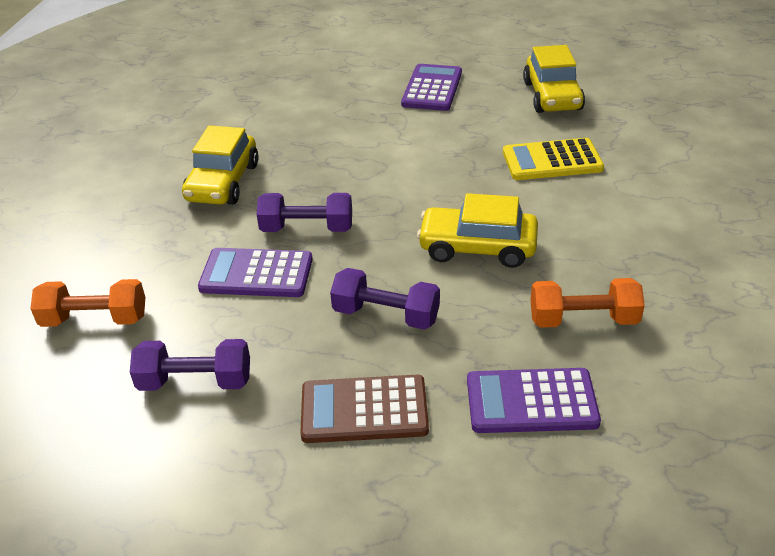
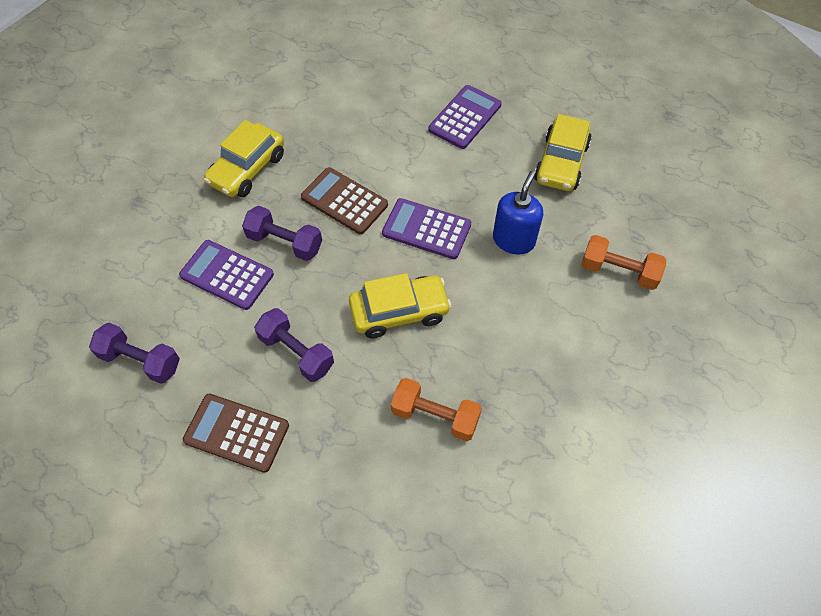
camera: 20 degrees right, 20 degrees up
orange dumbbell [30,279,145,327] -> orange dumbbell moved to [581,235,666,290]
yellow car [417,193,538,268] -> yellow car turned 135 degrees clockwise [349,273,451,338]
purple calculator [467,368,601,433] -> purple calculator moved to [382,198,471,259]
yellow calculator [503,138,604,180] -> blue soap dispenser [493,171,543,254]
none -> brown calculator [301,167,388,234]

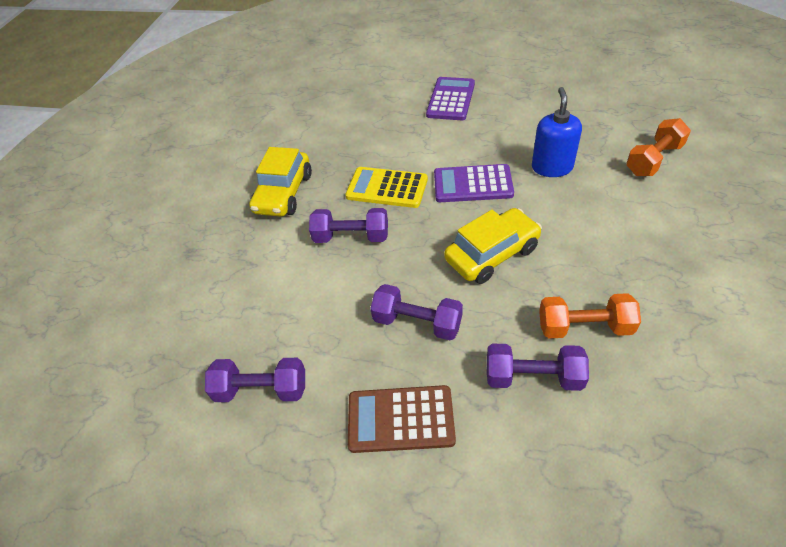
camera: 15 degrees left, 10 degrees down
purple calculator [179,240,274,310] -> none
brown calculator [301,167,388,234] -> yellow calculator [345,167,428,208]
yellow car [534,114,591,191] -> none
orange dumbbell [581,235,666,290] -> orange dumbbell turned 45 degrees counterclockwise [626,118,691,176]
none -> purple dumbbell [487,344,589,391]

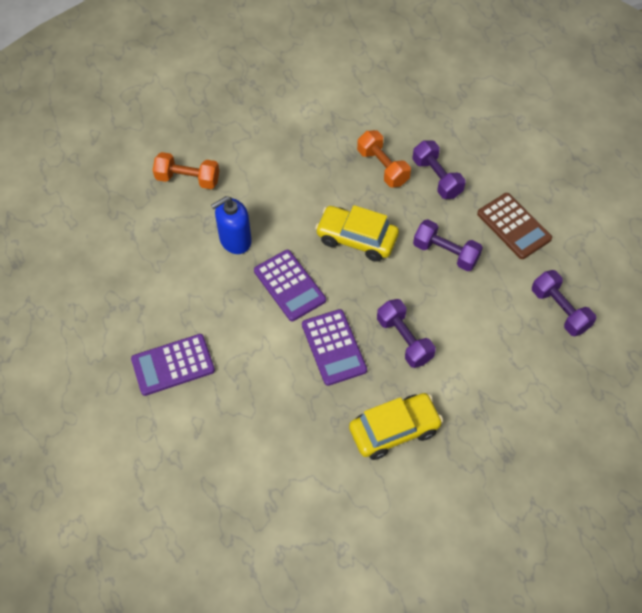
camera: 130 degrees left, 10 degrees up
yellow calculator [345,167,428,208] -> purple calculator [302,309,367,386]
purple dumbbell [370,284,463,341] -> purple dumbbell turned 45 degrees counterclockwise [413,219,483,271]

